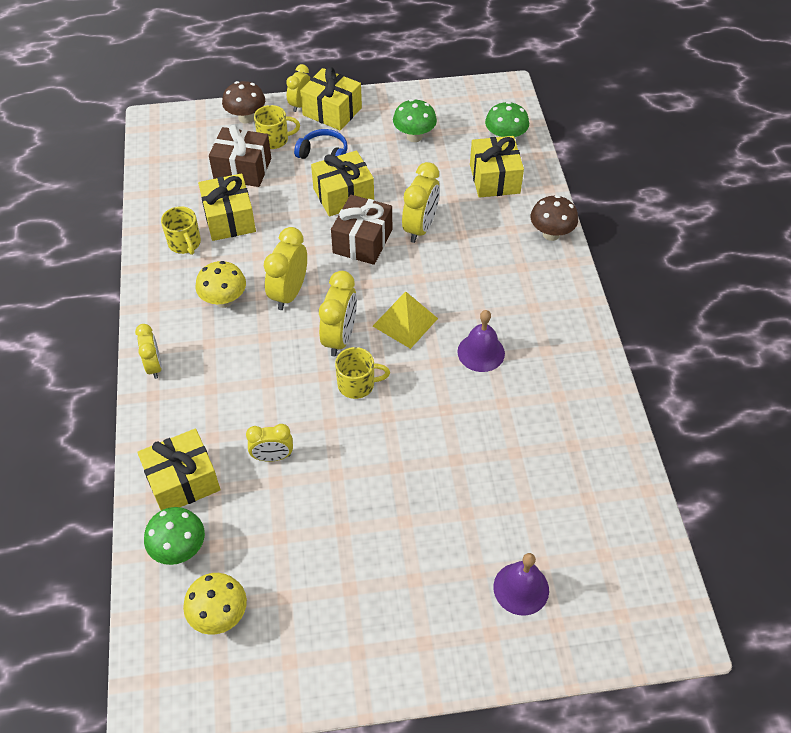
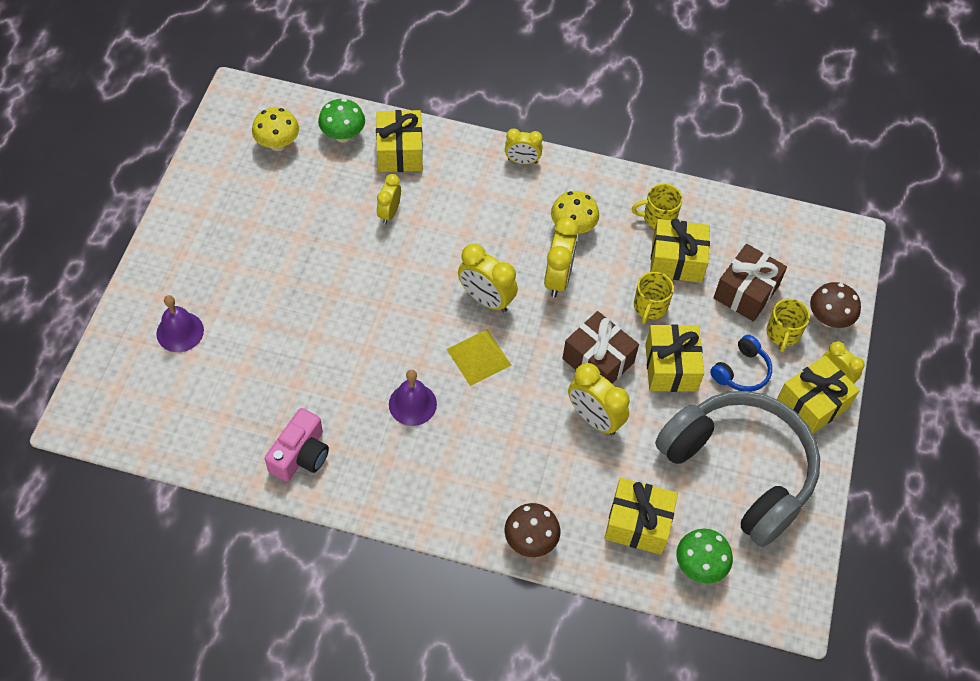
camera: 110 degrees right, 5 degrees up
yellow clock [264,227,307,310] -> yellow clock turned 60 degrees clockwise [544,217,579,297]
yellow mug [335,347,390,399] -> yellow mug moved to [634,272,674,324]
green mushroom [393,99,437,142] -> grey headphones [655,391,820,547]
none -> pink camera [265,408,329,482]

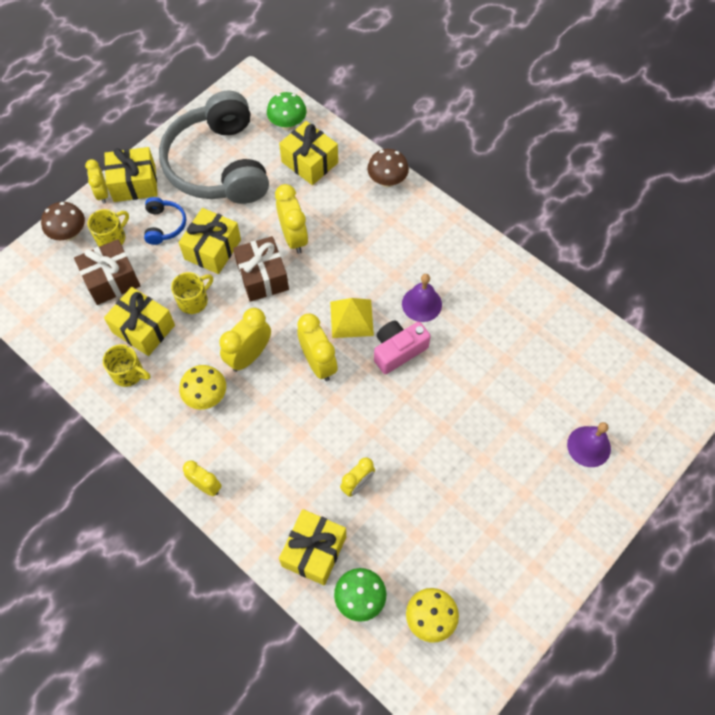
camera: 150 degrees left, 5 degrees up
pink camera [265,408,329,482] -> pink camera moved to [374,320,431,374]
blue headphones [710,335,772,392] -> blue headphones turned 105 degrees clockwise [144,197,186,245]

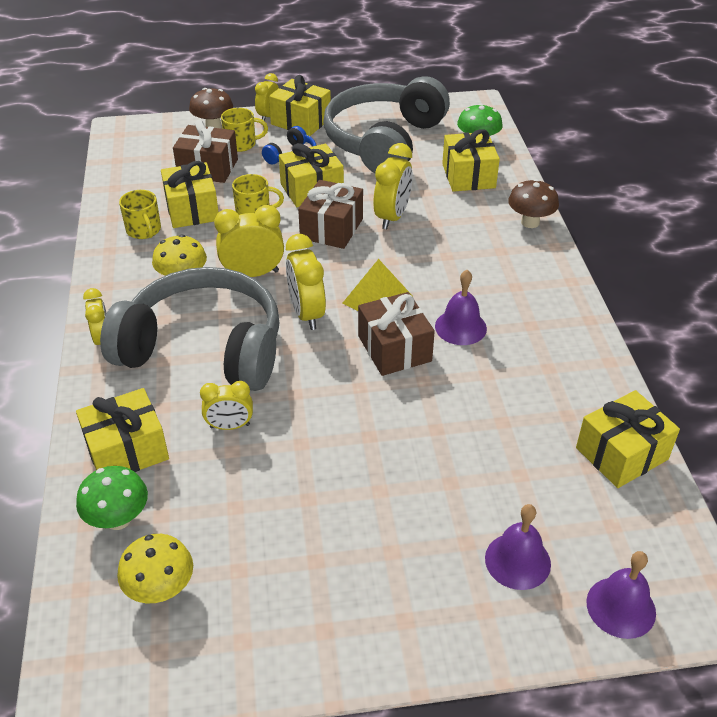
camera: 40 degrees right, 20 degrees down
yellow clock [297,314,338,381] -> yellow clock turned 150 degrees clockwise [286,234,326,330]
pink camera [374,320,431,374] -> brown gift [358,292,435,376]
none -> grey headphones [100,267,279,391]
none -> yellow gift [576,390,680,488]
none -> purple bell [586,551,656,639]

